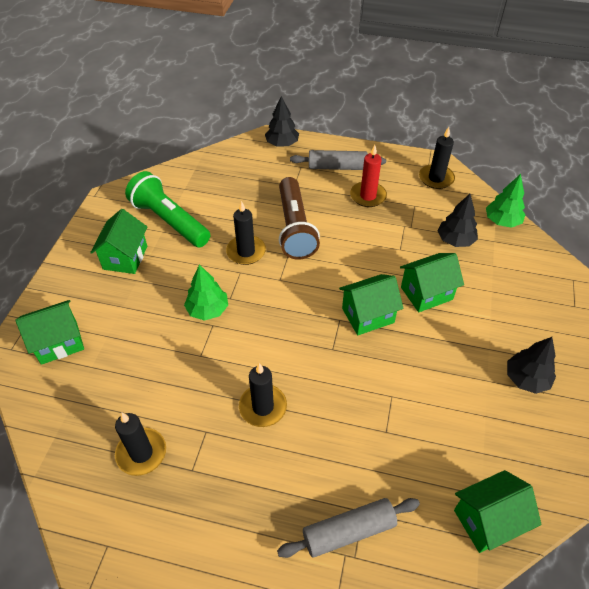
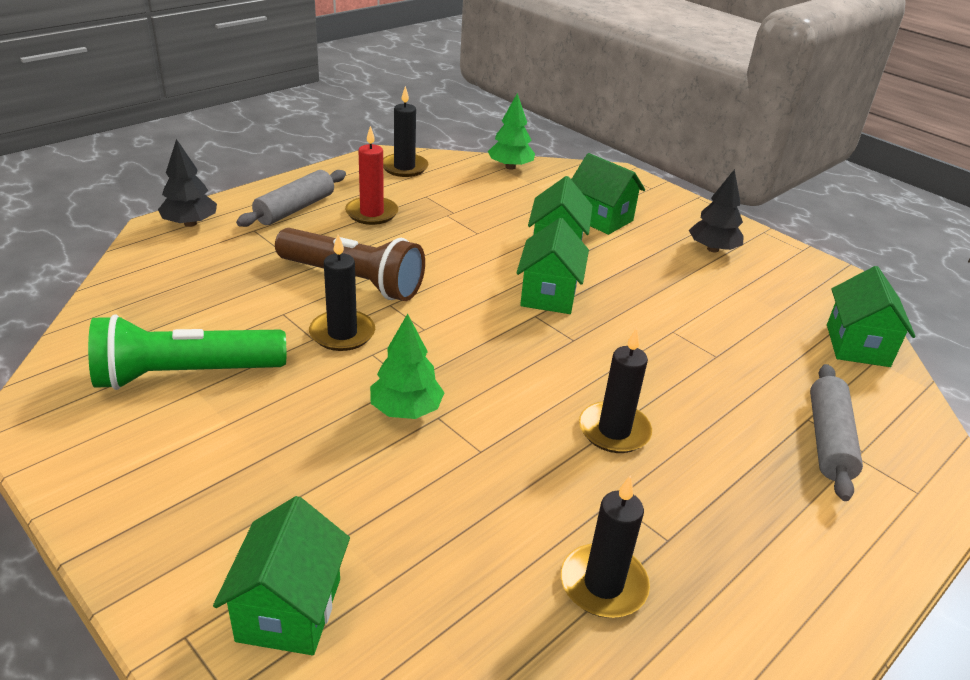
camera: 60 degrees left, 15 degrees down
green house [90,209,147,274] -> green house moved to [571,153,645,235]
black tree [438,194,478,247] -> none

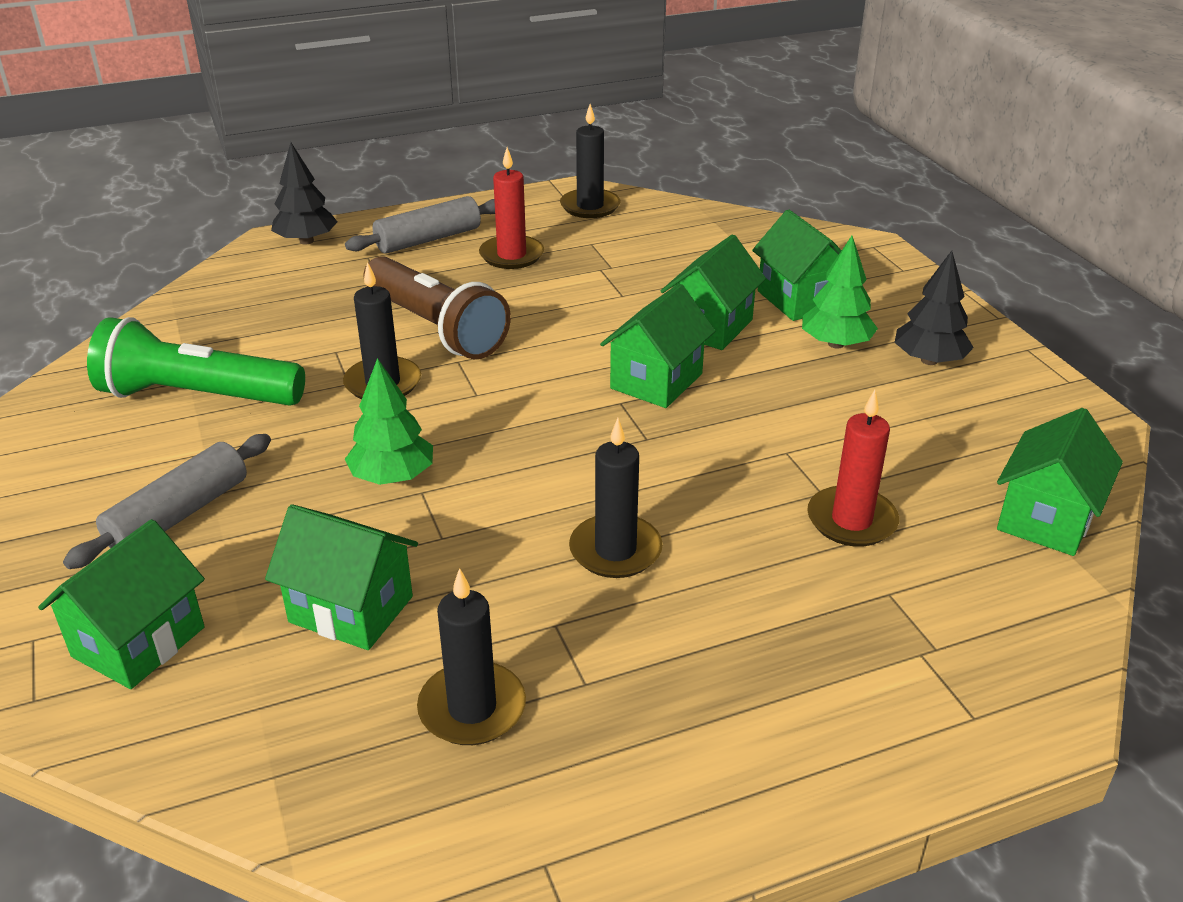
camera: 25 degrees right, 0 degrees up
green tree [488,93,535,170] -> green tree moved to [802,236,878,349]
grey rolling pin [810,364,863,501] -> grey rolling pin moved to [63,434,271,569]
none -> green house [265,504,418,650]
none -> red candle [807,390,899,547]

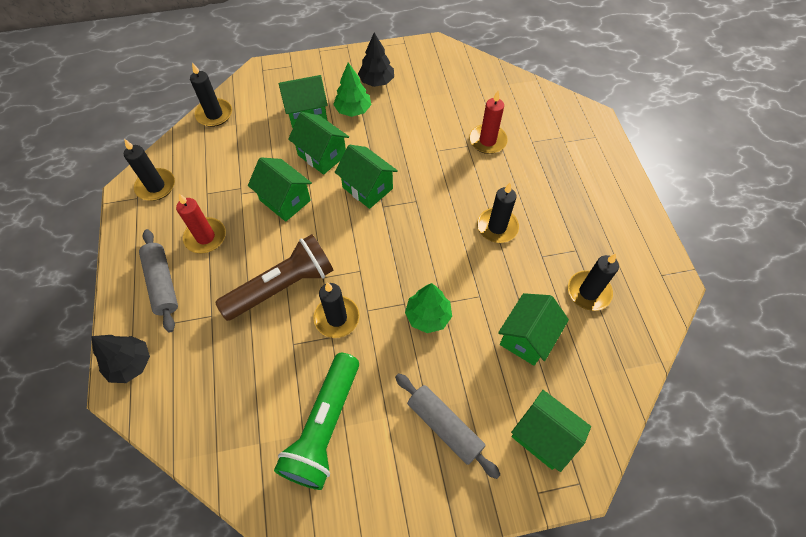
camera: 80 degrees left, 25 degrees up
green house [997,408,1123,556] -> green house moved to [248,157,312,222]
none -> black candle [190,62,232,127]

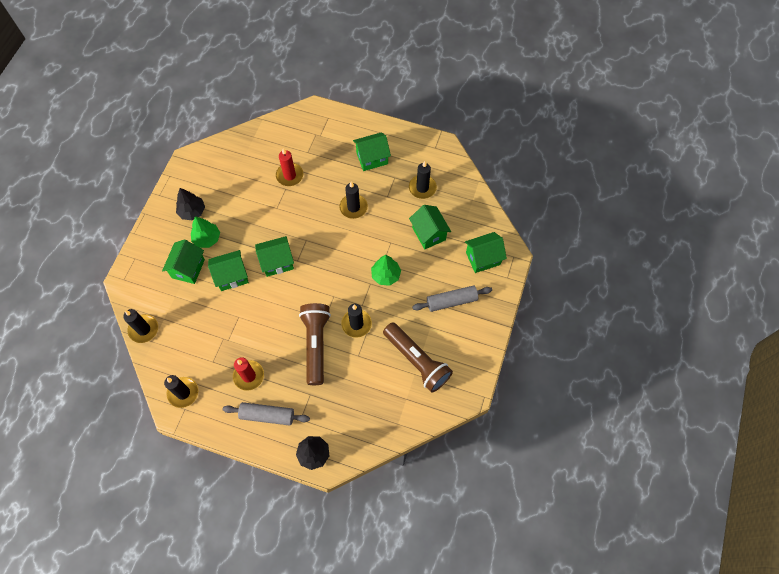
camera: 60 degrees left, 5 degrees up
green house [248,157,312,222] -> green house moved to [353,132,391,171]
green flashlight [274,353,359,490] -> brown flashlight [383,322,453,392]

